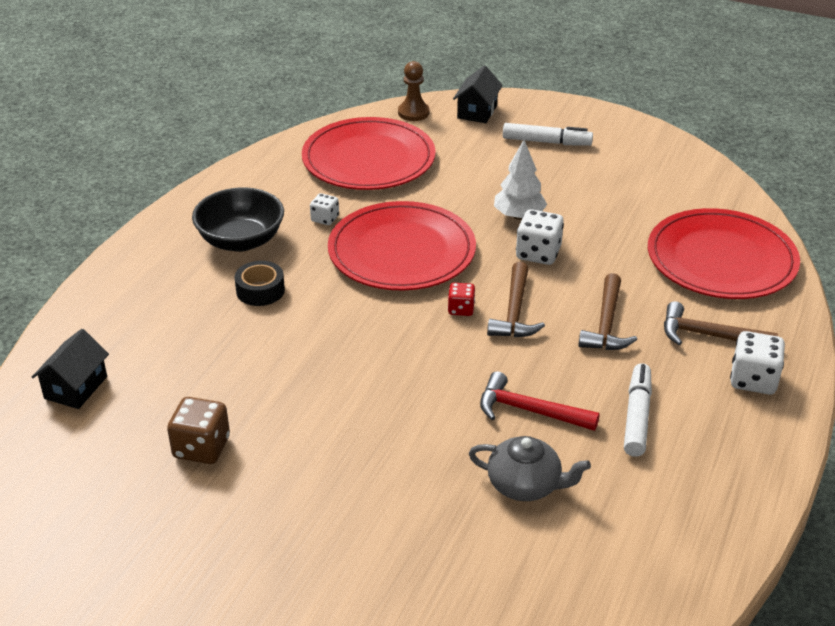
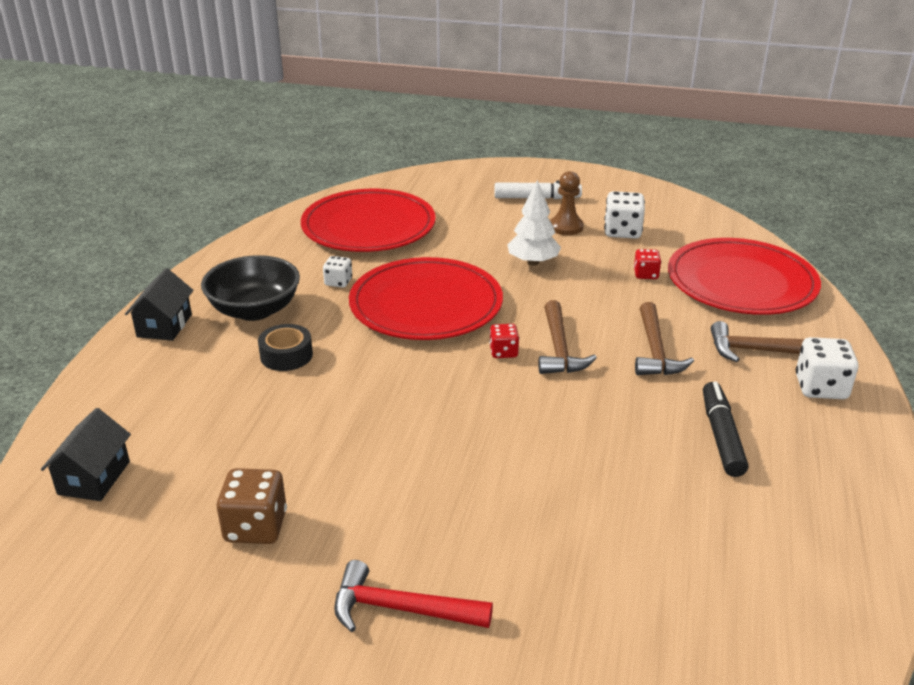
camera: 10 degrees left, 5 degrees down
brown pawn [398,61,430,121] -> brown pawn moved to [550,171,583,235]
black house [453,65,503,123] -> black house moved to [125,268,193,341]
grey teapot [469,436,591,501] -> none
red hammer [480,371,600,431] -> red hammer moved to [334,560,493,632]
white dice [516,209,564,265] -> white dice moved to [604,191,645,239]
white marker [624,363,652,457] -> black marker [703,382,748,477]
none -> red dice [634,249,661,279]

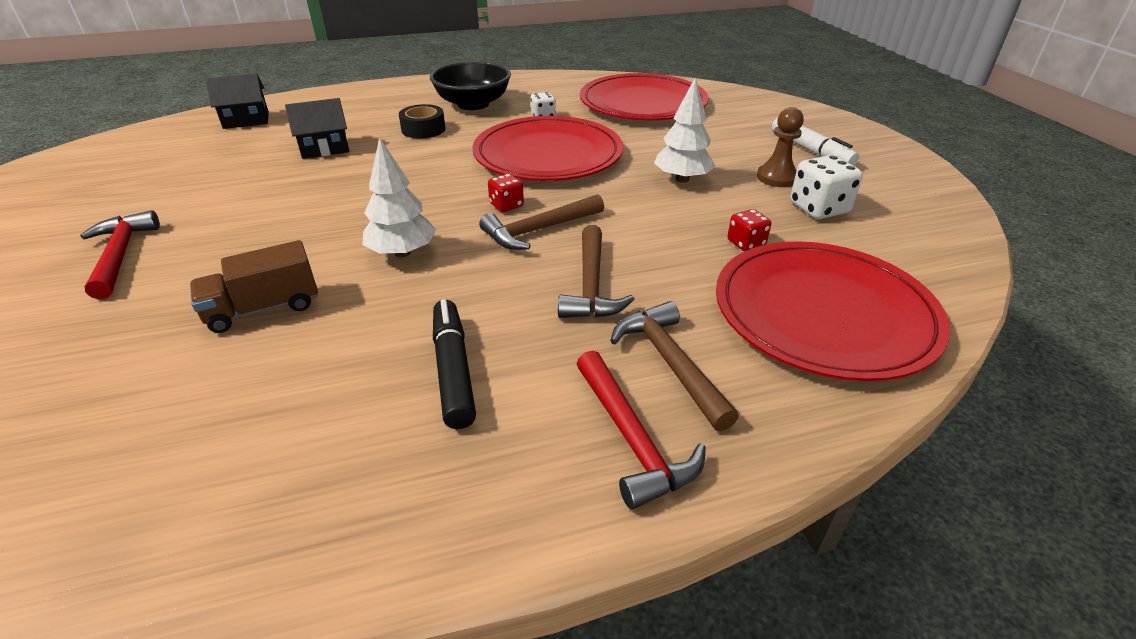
camera: 60 degrees right, 5 degrees up
black house [125,268,193,341] -> black house moved to [285,98,350,159]
brown dice [217,468,287,544] -> none
brown hammer [635,302,694,375] -> brown hammer turned 60 degrees counterclockwise [558,225,634,318]
black marker [703,382,748,477] -> black marker turned 75 degrees counterclockwise [433,299,476,429]
white dice [796,337,859,399] -> red hammer [577,350,706,509]
none -> brown truck [190,240,318,333]
none -> white tree [362,138,436,257]

